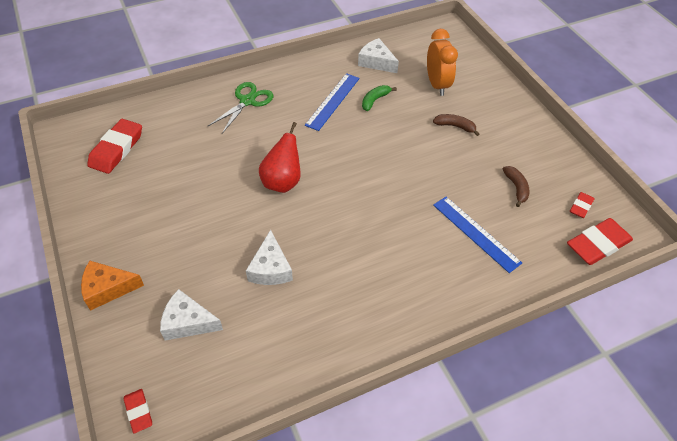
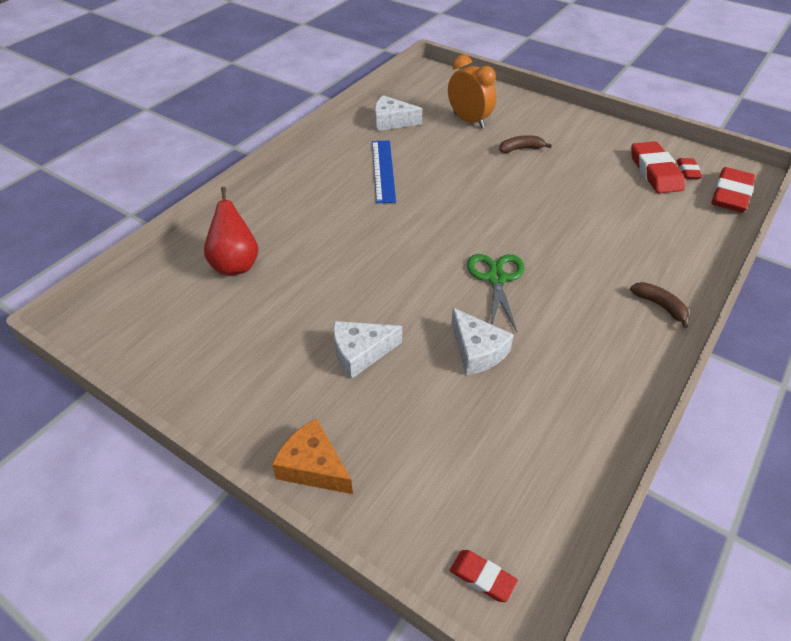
camera: 30 degrees left, 5 degrees down
orange cheese [81,261,144,311] -> orange cheese turned 75 degrees clockwise [272,418,353,494]
red eraser [87,119,142,174] -> red eraser moved to [631,141,685,193]
white cheese [160,289,223,340] -> white cheese moved to [333,321,402,379]
green scissors [208,82,274,134] -> green scissors moved to [467,254,525,332]
red pear [259,122,301,193] -> red pear moved to [204,187,258,275]
green banana [362,85,397,111] -> none
blue ruler [433,197,522,273] -> none
brown banana [503,166,529,207] -> brown banana moved to [630,282,689,328]

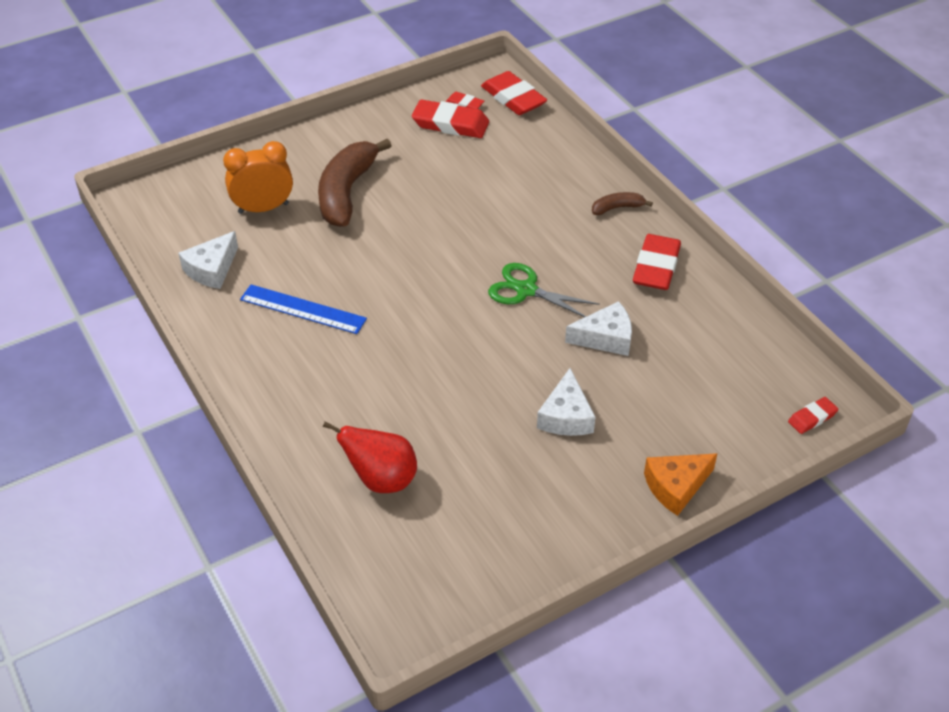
camera: 65 degrees left, 0 degrees up
brown banana [499,135,552,153] -> brown banana [318,139,392,227], size x2.16
none -> red eraser [633,234,681,290]

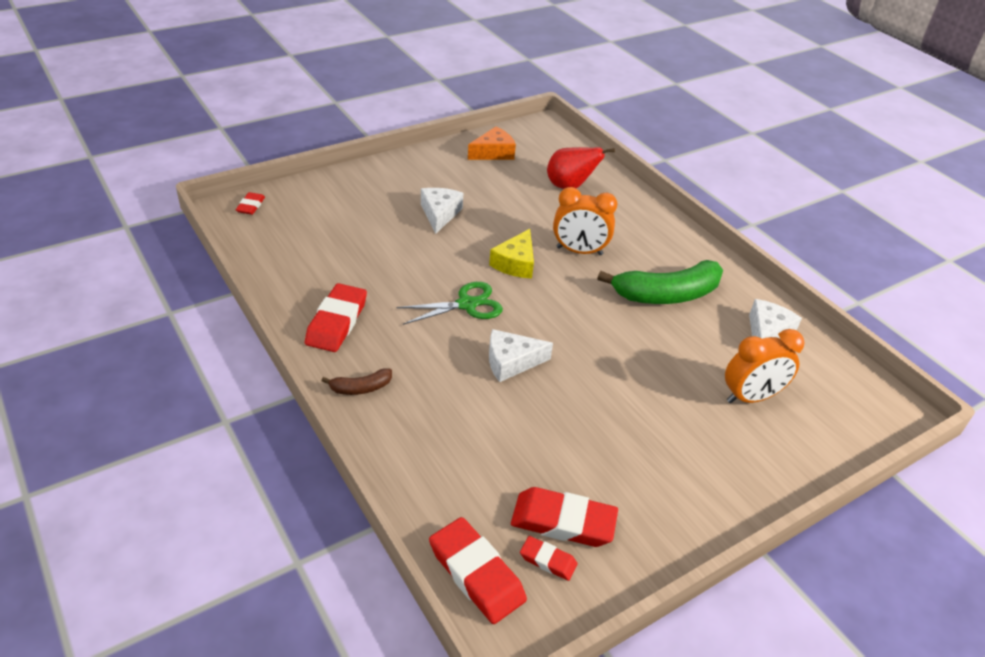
camera: 175 degrees right, 5 degrees down
blue ruler [240,284,367,334] -> green banana [597,260,723,304]
brown banana [318,139,392,227] -> none
green scissors [488,263,600,317] -> green scissors turned 45 degrees counterclockwise [396,282,503,325]
white cheese [565,301,632,356] -> white cheese moved to [489,329,553,382]
orange cheese [644,453,718,516] -> orange cheese moved to [468,126,516,160]
red eraser [788,397,838,434] -> red eraser turned 45 degrees counterclockwise [236,192,265,215]
none -> yellow cheese [489,229,534,279]
none -> orange clock [553,187,617,255]

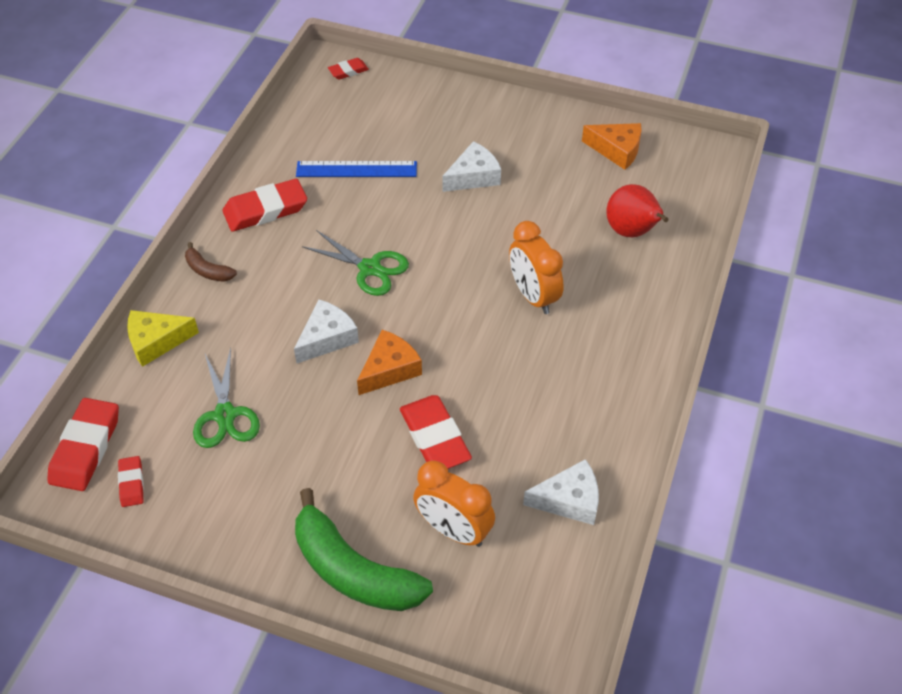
camera: 55 degrees right, 10 degrees up
yellow cheese [489,229,534,279] -> yellow cheese moved to [127,310,199,367]
white cheese [489,329,553,382] -> white cheese turned 90 degrees clockwise [294,300,359,363]
red eraser [511,487,618,547] -> red eraser moved to [400,395,472,469]
green banana [597,260,723,304] -> green banana moved to [295,488,433,611]
none -> green scissors [193,348,260,448]
none -> blue ruler [296,161,417,177]
none -> orange cheese [357,330,422,395]

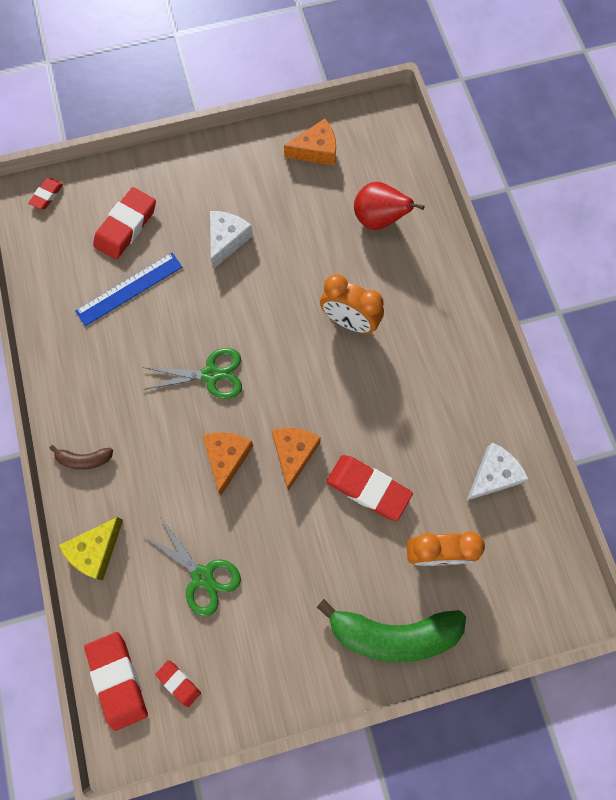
camera: 35 degrees left, 20 degrees up
red eraser [223,179,307,232] -> red eraser moved to [93,187,156,260]
white cheese [294,300,359,363] -> orange cheese [203,432,253,495]

